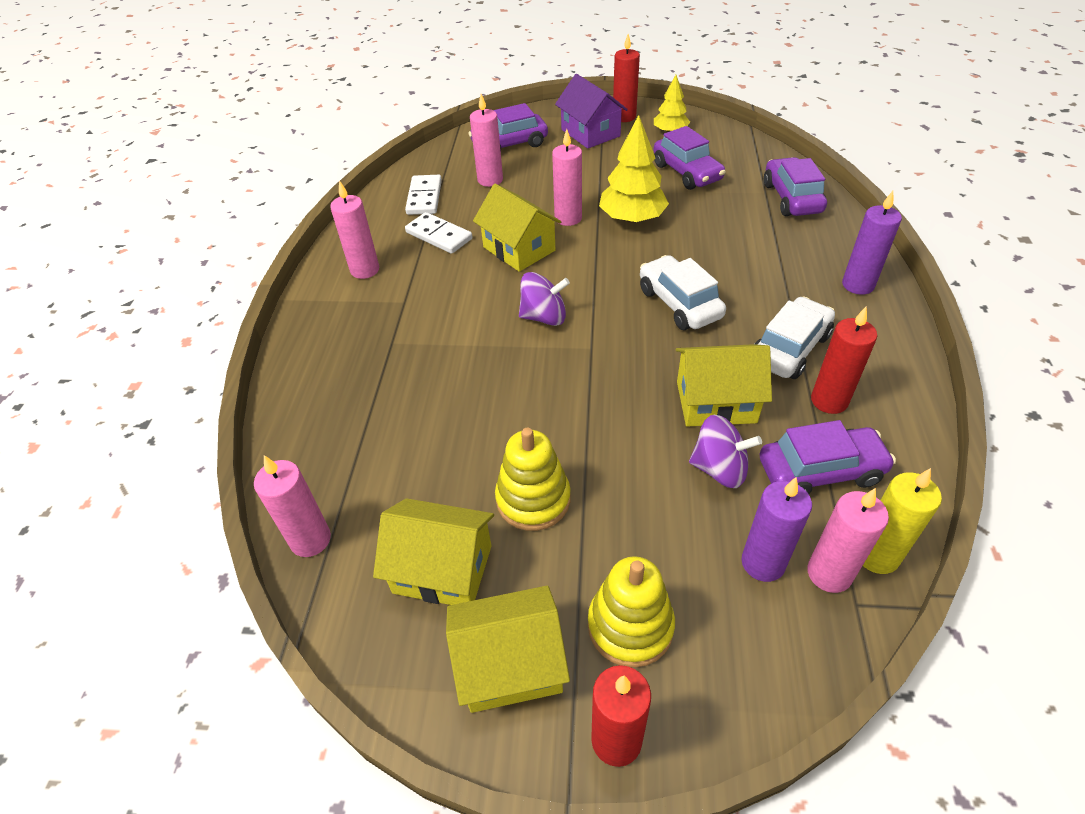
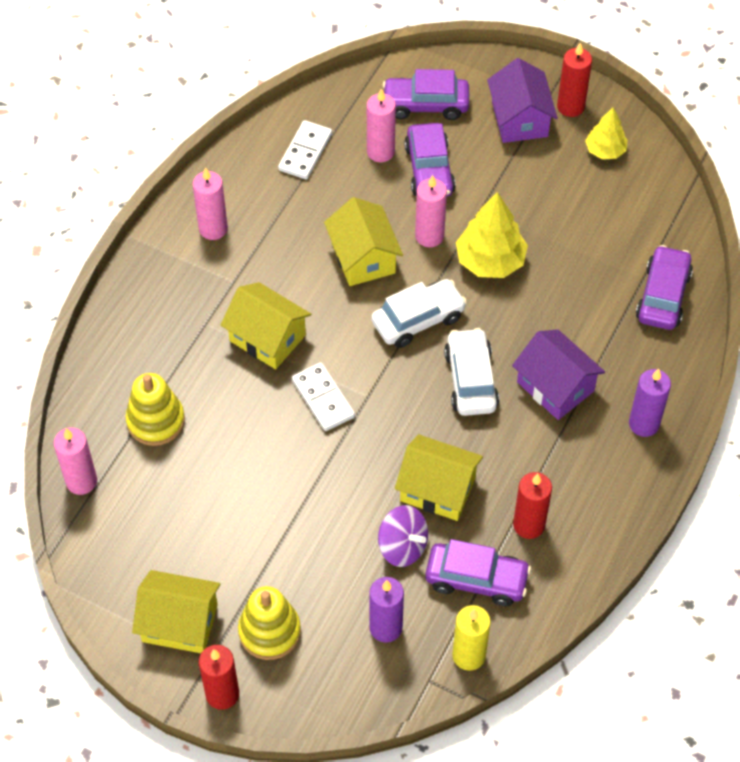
camera: 20 degrees right, 10 degrees up
yellow house [373,498,494,605] -> yellow house moved to [221,282,311,369]
white domino [405,212,473,254] -> white domino moved to [292,362,355,431]
yellow stacking toy [495,428,571,531] -> yellow stacking toy moved to [126,373,185,446]
purple spinning top [519,272,570,326] -> none
purple car [653,126,726,190] -> purple car moved to [404,123,456,197]
white car [755,297,835,379] -> white car moved to [371,279,467,348]
pink candle [807,488,889,593] -> none
none -> purple house [512,330,605,420]

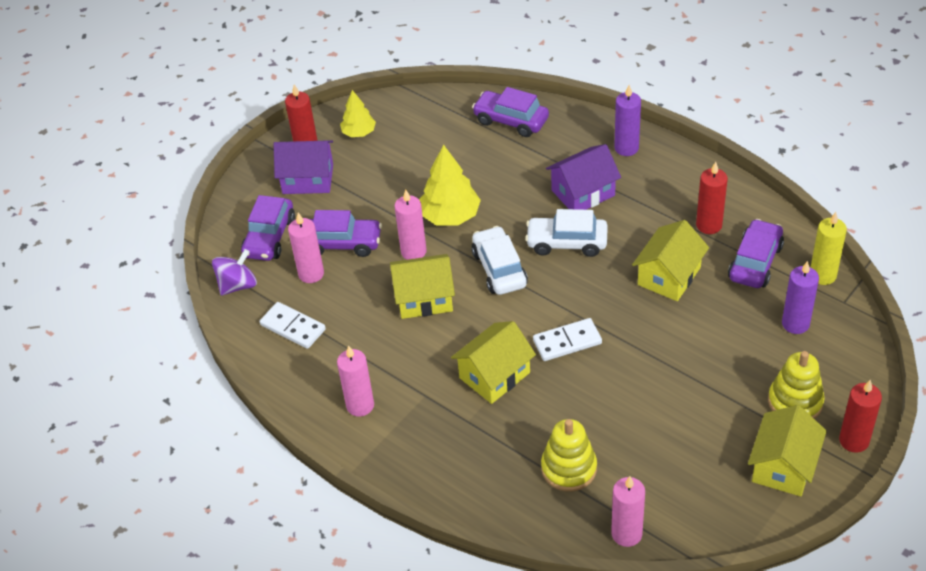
camera: 75 degrees left, 10 degrees down
purple spinning top [378,505,428,567] -> purple spinning top moved to [212,249,257,295]

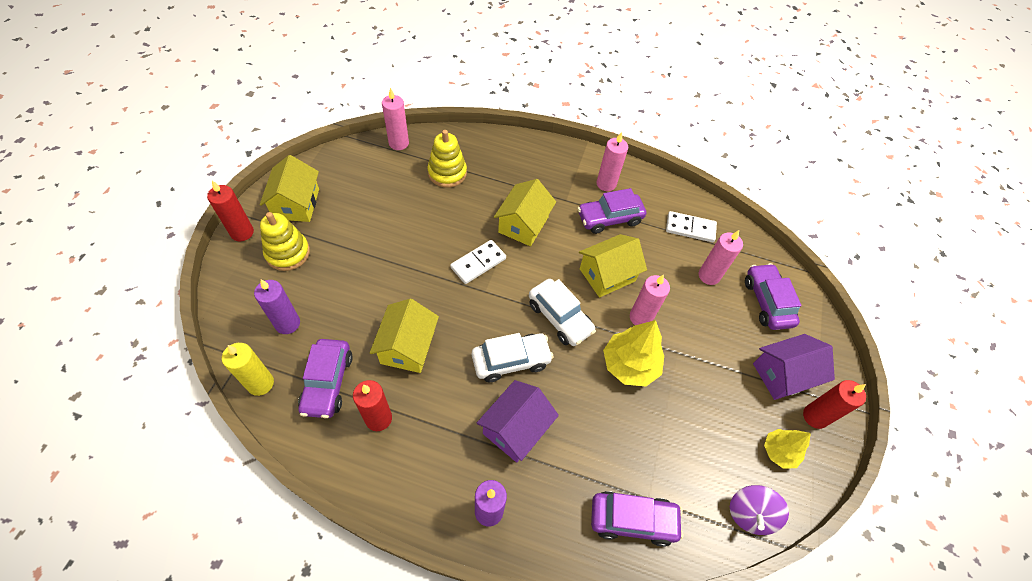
camera: 150 degrees right, 10 degrees up
purple spinning top [212,249,257,295] -> purple spinning top moved to [730,485,789,535]
purple car [310,210,382,257] -> purple car moved to [578,188,647,234]

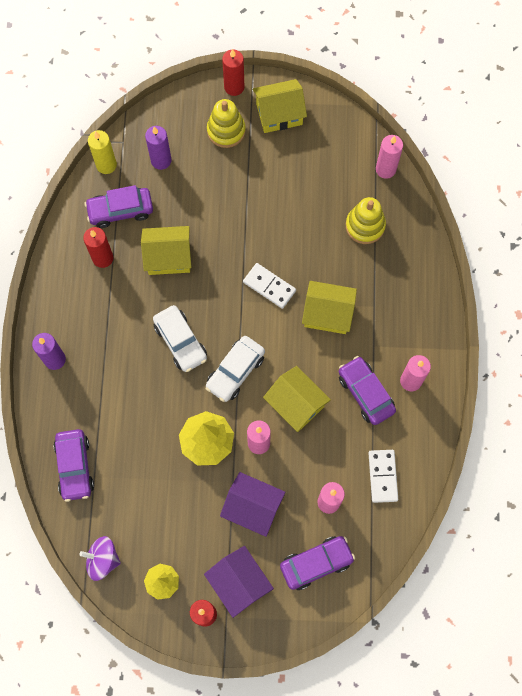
camera: 80 degrees right, 15 degrees up
purple house [477,380,559,462] -> purple house moved to [220,472,286,537]

